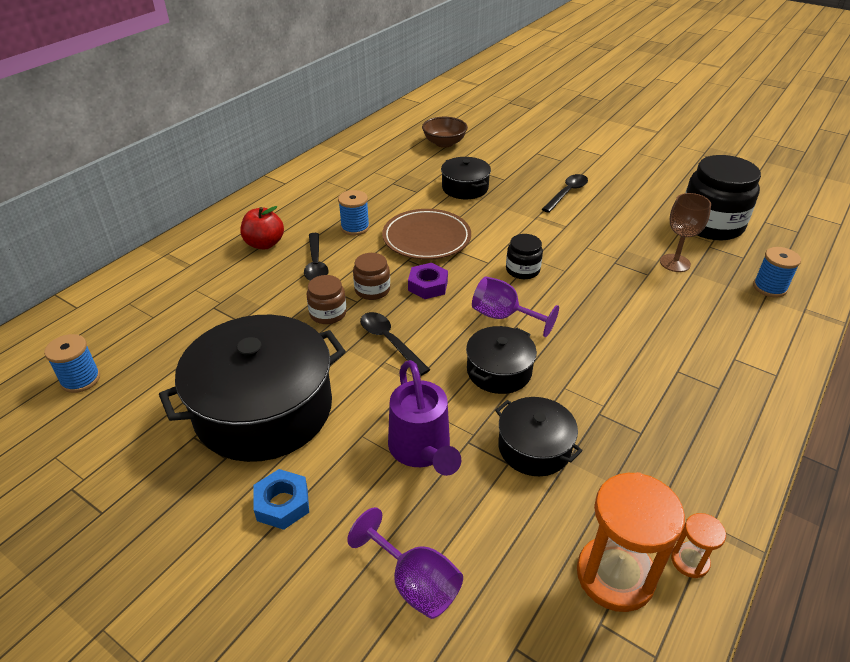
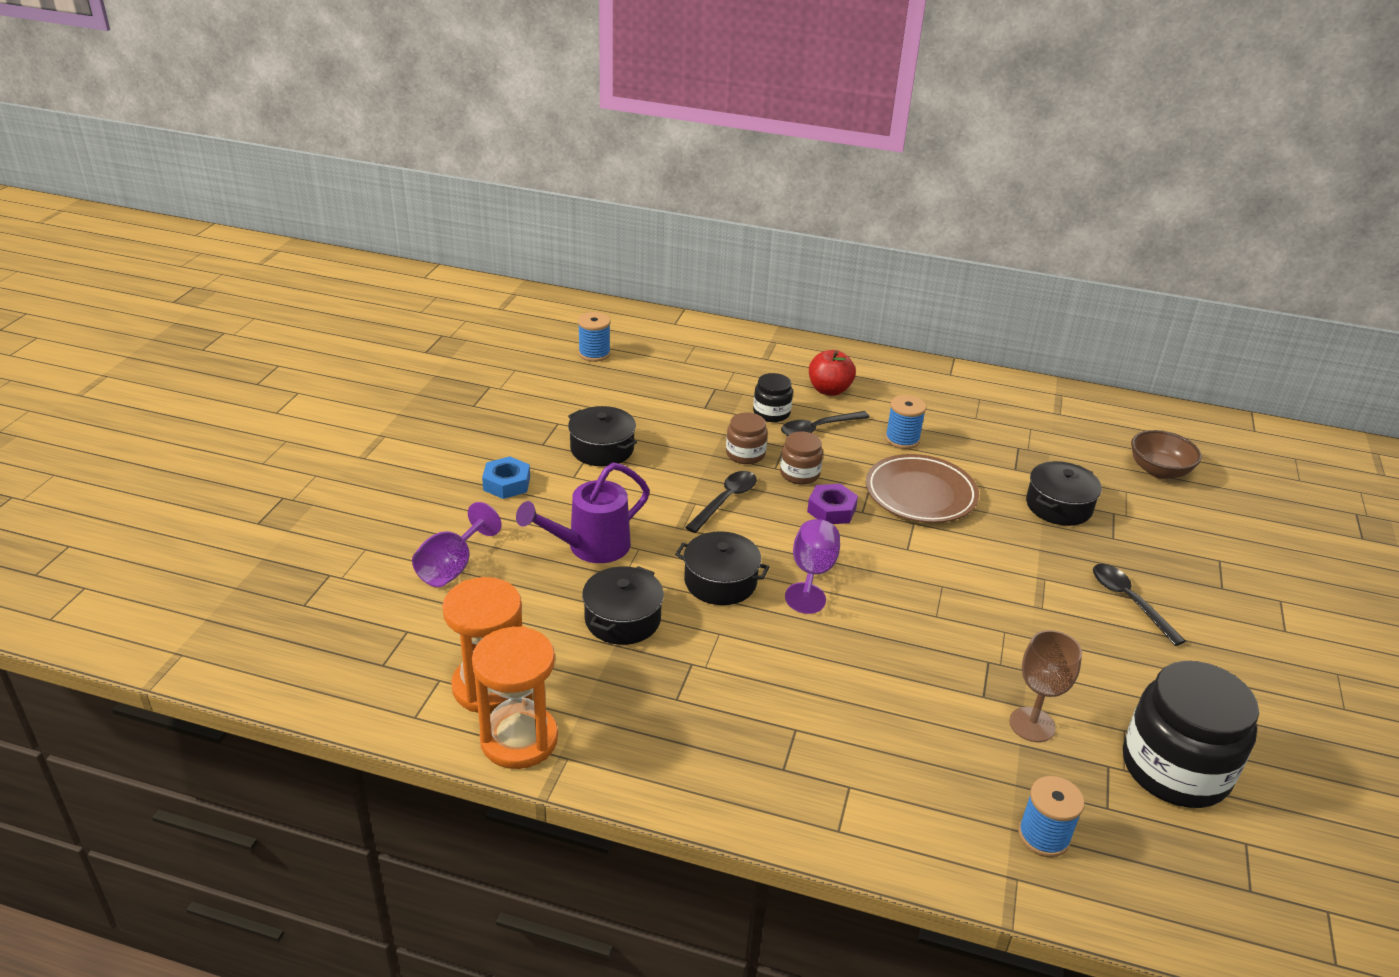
camera: 70 degrees right, 5 degrees down
black pot [159,315,346,462] -> black pot [568,406,637,467], size x0.50
black jar [506,234,543,279] -> black jar moved to [753,373,793,422]
black spoon [542,174,588,213] -> black spoon turned 135 degrees counterclockwise [1093,564,1186,646]
orange hourglass [671,513,726,578] -> orange hourglass [472,626,558,769], size x2.04

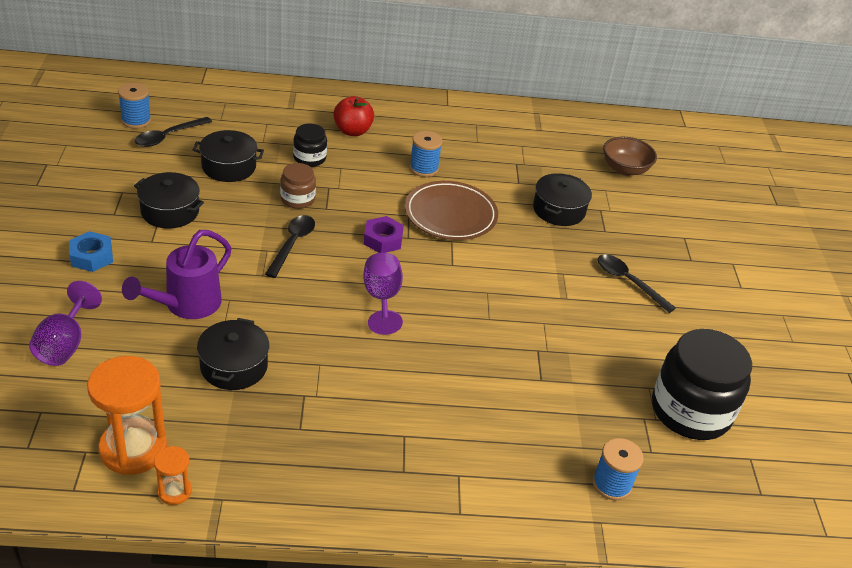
camera: 20 degrees left, 5 degrees up
orange hourglass [472,626,558,769] -> orange hourglass [154,446,192,505], size x0.49
black pot [675,531,769,605] -> black pot moved to [193,130,264,182]
brown jar [780,431,823,485] -> none
black spoon [781,411,870,436] -> black spoon moved to [135,117,212,147]
brown goblet [1009,630,1082,742] -> none

